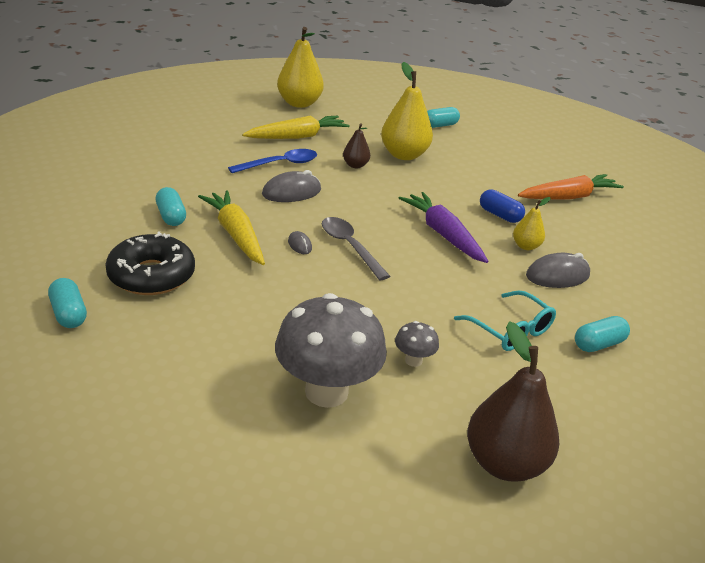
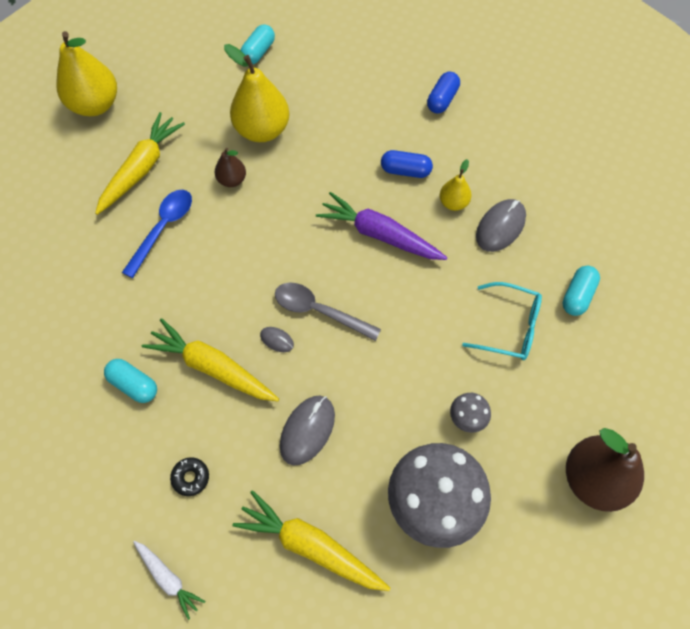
camera: 30 degrees left, 30 degrees up
turquoise capsule [48,278,87,328] -> white carrot [133,541,206,620]
black donut [105,232,195,295] -> black donut [170,457,209,496], size x0.43
grey mouse [262,170,321,202] -> grey mouse moved to [280,396,335,465]
orange carrot [518,174,624,200] -> blue capsule [427,72,460,113]
none -> yellow carrot [232,490,390,591]

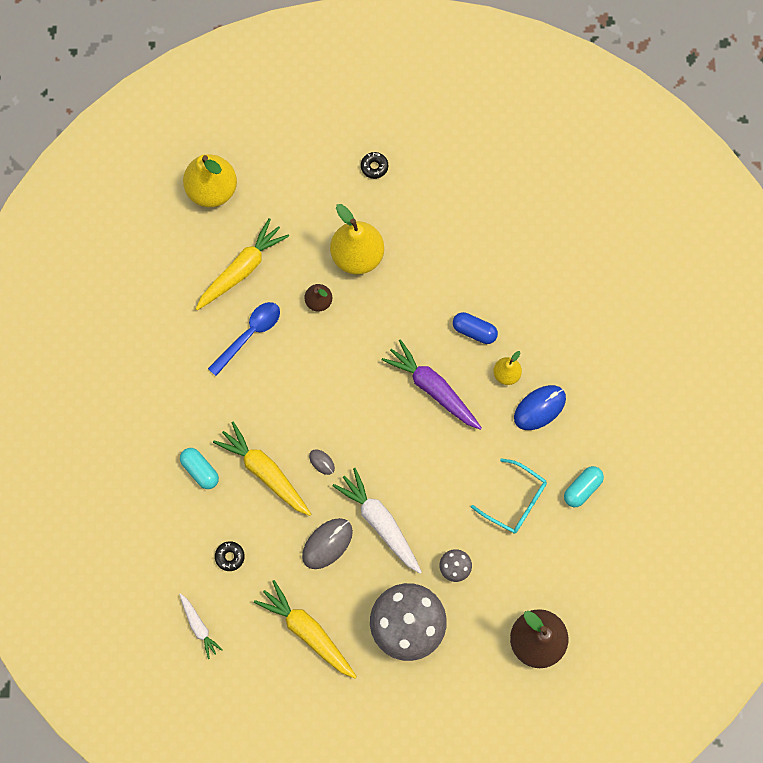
camera: 15 degrees right, 10 degrees up
turquoise capsule [240,24,275,64] -> black donut [361,152,388,179]
grey spoon [275,282,381,341] -> none
blue capsule [427,72,460,113] -> none
grey mouse [476,199,526,252] -> blue mouse [514,385,566,430]
none -> white carrot [332,468,422,573]

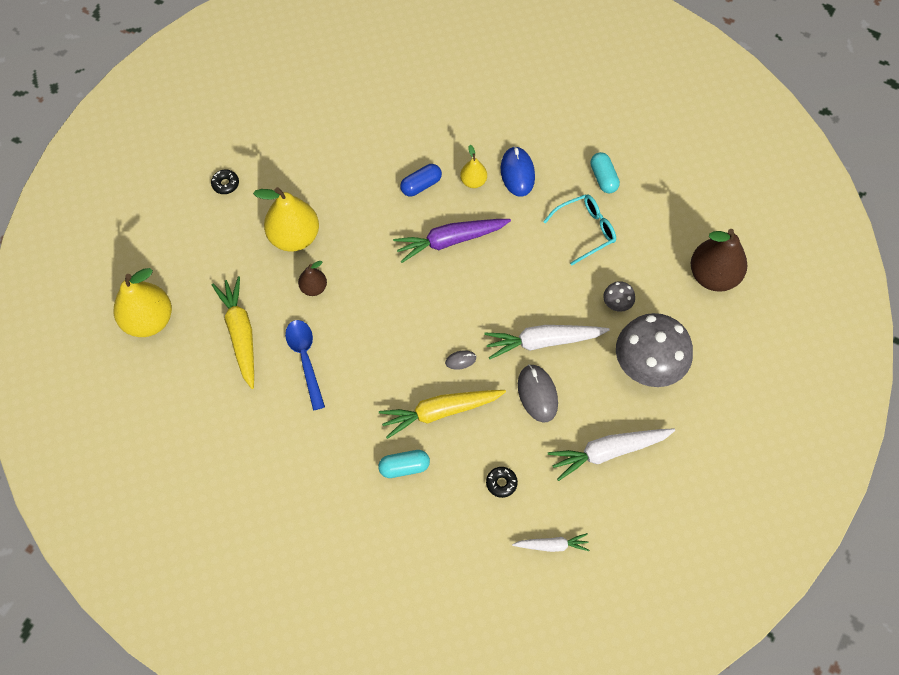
camera: 60 degrees left, 10 degrees down
yellow carrot [254,580,357,678] -> white carrot [548,428,675,481]

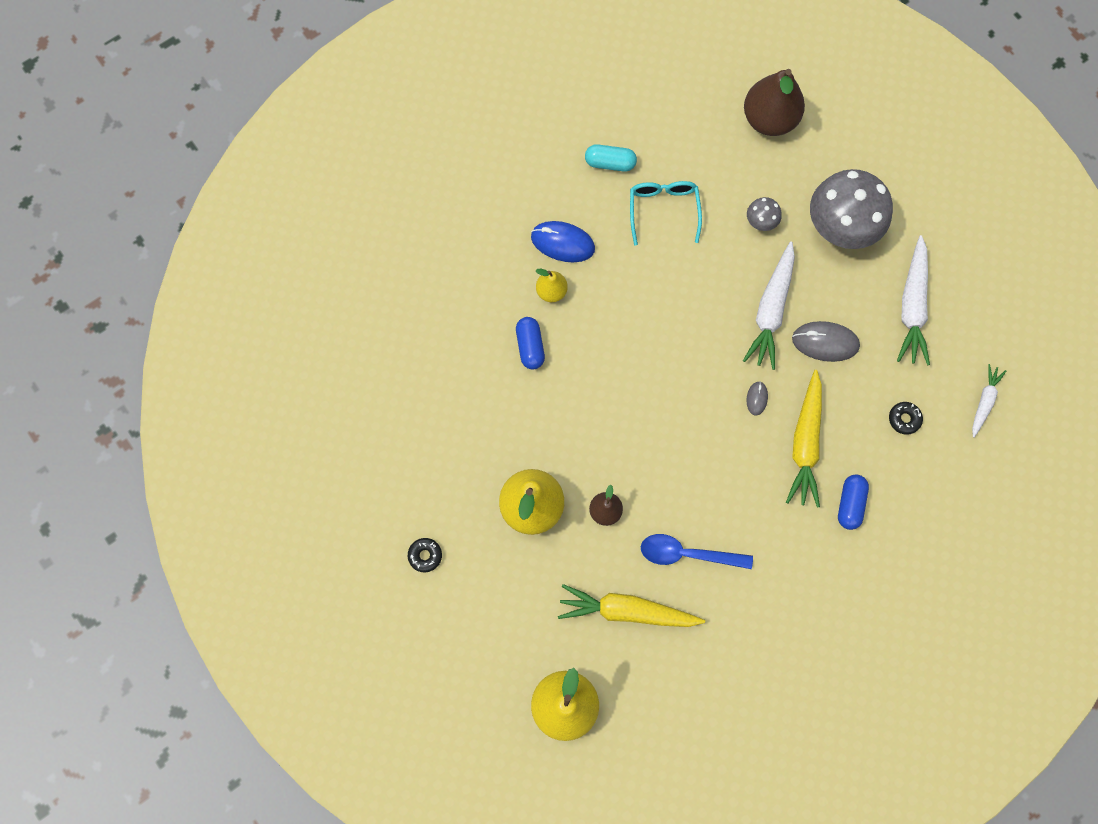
camera: 65 degrees left, 10 degrees up
turquoise capsule [378,450,430,478] -> blue capsule [838,475,869,530]
purple carrot [393,219,511,263] -> none

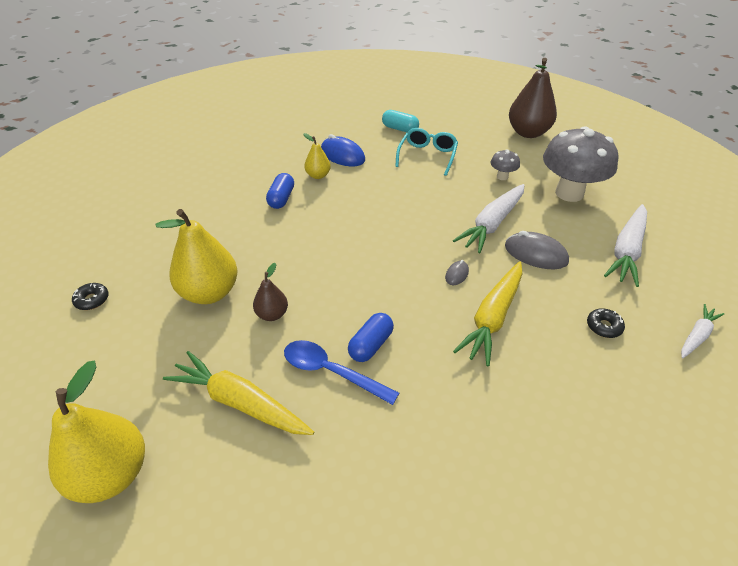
camera: 20 degrees right, 30 degrees down
blue capsule [838,475,869,530] -> blue capsule moved to [348,313,394,362]

